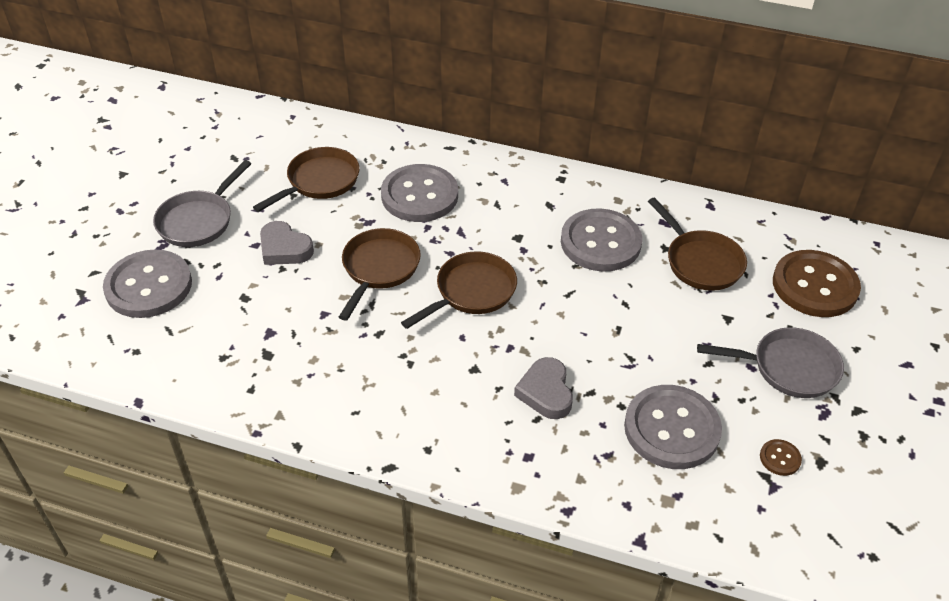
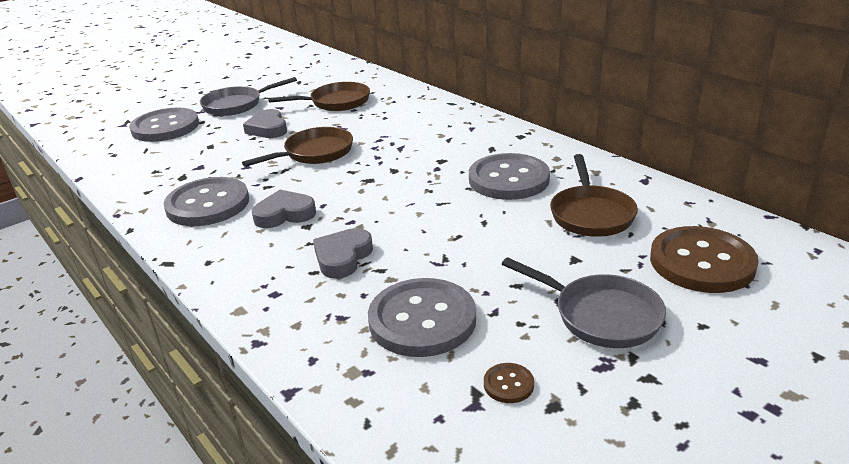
camera: 35 degrees right, 15 degrees down
grey button [381,164,458,222] -> grey button moved to [164,177,249,226]
brown pan [401,251,517,329] -> none
none -> grey heart [252,190,316,228]

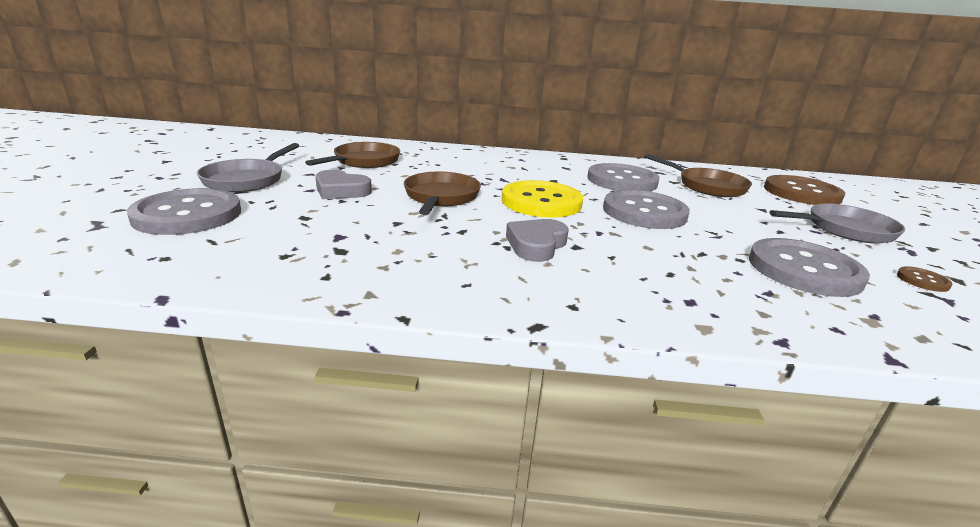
camera: 50 degrees left, 5 degrees down
grey button [164,177,249,226] -> grey button moved to [603,190,690,229]
grey heart [313,228,373,279] -> none
none -> yellow button [502,180,583,218]

